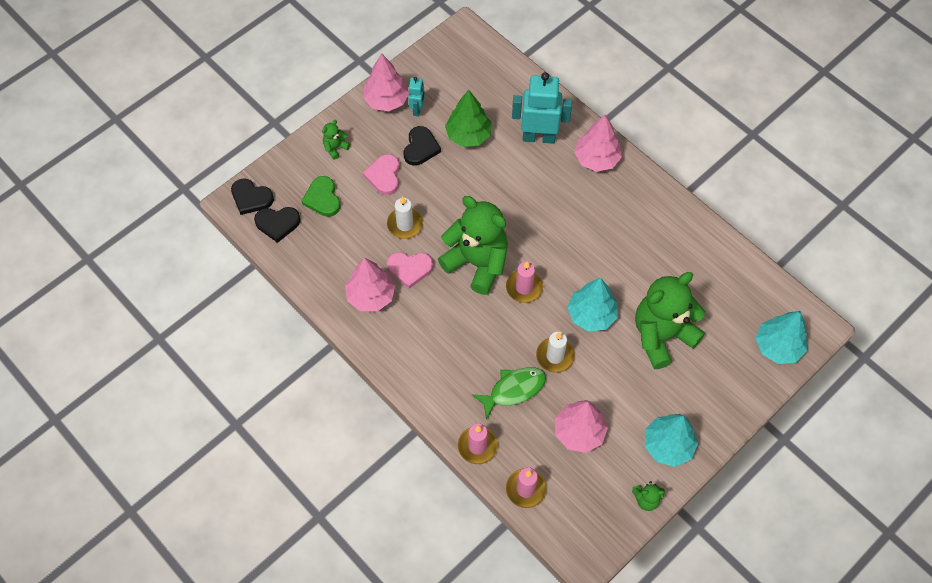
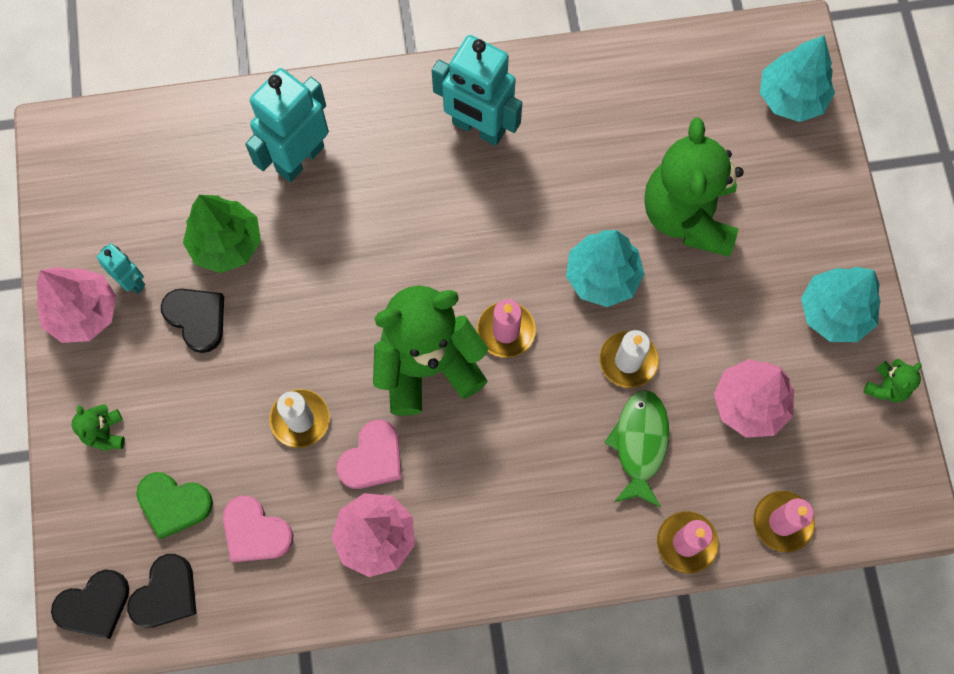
camera: 55 degrees left, 10 degrees up
pink heart [363,154,400,195] -> pink heart moved to [223,496,294,562]
pink tree [574,114,622,172] -> none
none -> turquoise robot [432,35,522,146]

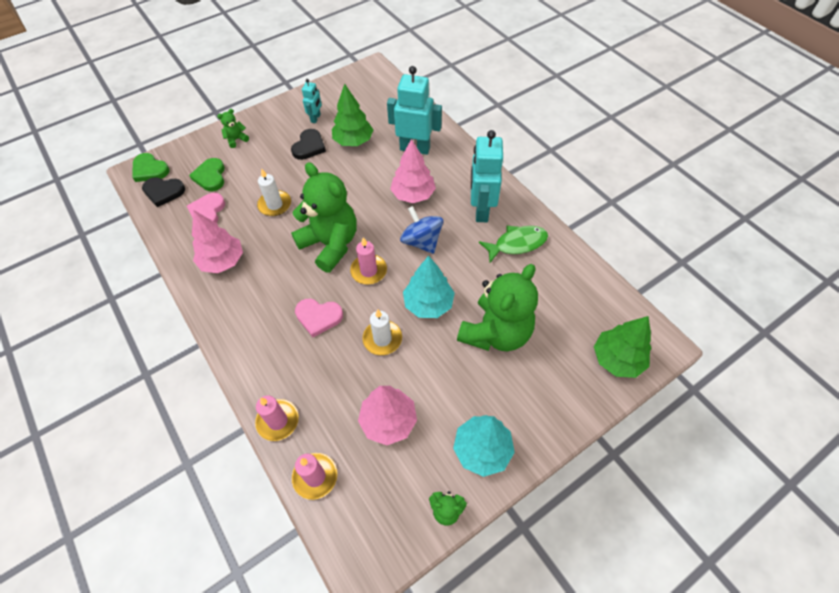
camera: 65 degrees right, 15 degrees down
pink tree [36,267,117,343] -> pink tree moved to [390,139,436,203]
black heart [51,570,129,639] -> green heart [133,153,170,182]
pink heart [337,419,401,489] -> pink heart moved to [295,299,343,337]
green fish [604,390,669,508] -> green fish moved to [479,226,548,263]
green teddy bear [644,118,744,257] -> green teddy bear turned 150 degrees clockwise [457,264,538,351]
turquoise tree [760,35,835,122] -> green tree [594,316,651,378]
none -> blue spinning top [400,206,444,254]

